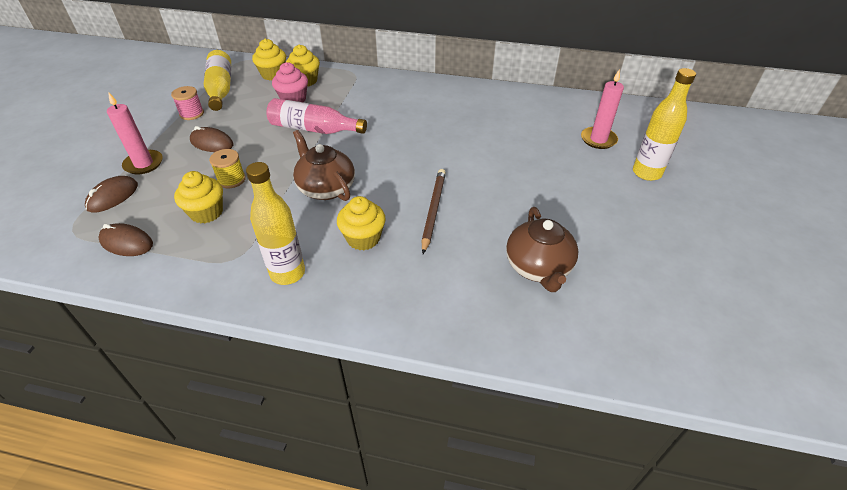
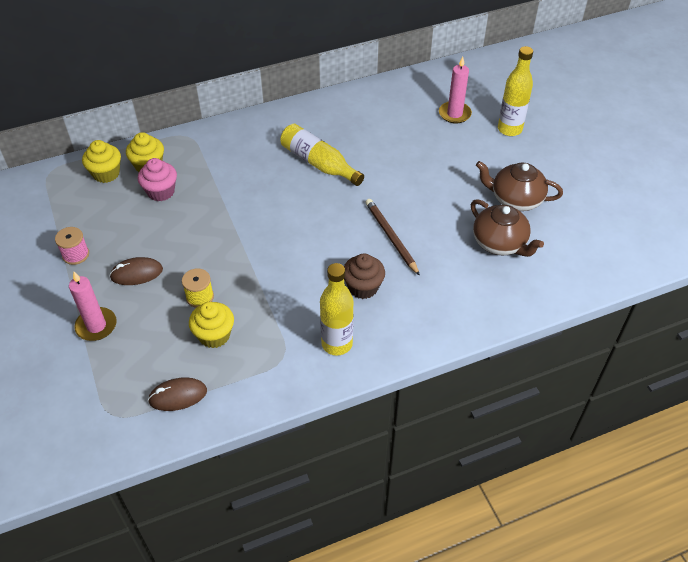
camera: 35 degrees left, 5 degrees up
brown mouse [85,176,138,213] -> none
yellow bottle [204,50,231,111] -> yellow bottle moved to [281,124,364,186]
pink bottle [266,98,367,134] -> none
brown teapot [293,130,355,201] -> brown teapot moved to [476,161,563,211]
yellow cupcake [337,196,386,250] -> brown cupcake [344,253,385,299]

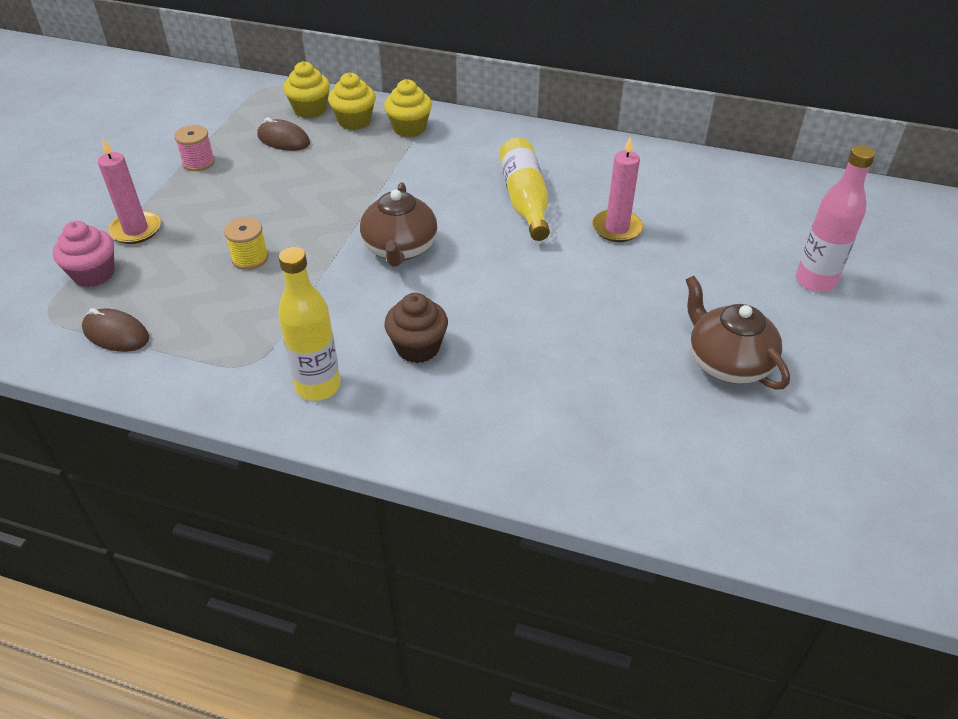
camera: 40 degrees right, 5 degrees down
brown mouse [109,257,163,285] -> brown mouse moved to [257,118,310,151]
pink cupcake [138,158,177,201] -> pink cupcake moved to [53,221,115,287]
yellow cupcake [189,302,234,348] -> yellow cupcake moved to [384,79,432,137]
brown pencil [365,199,420,276] -> none
pink candle [439,57,472,124] -> pink candle moved to [592,136,643,242]
brown teapot [471,199,544,257] -> brown teapot moved to [360,182,437,267]
yellow bottle [498,46,533,136] -> pink bottle [796,145,875,292]

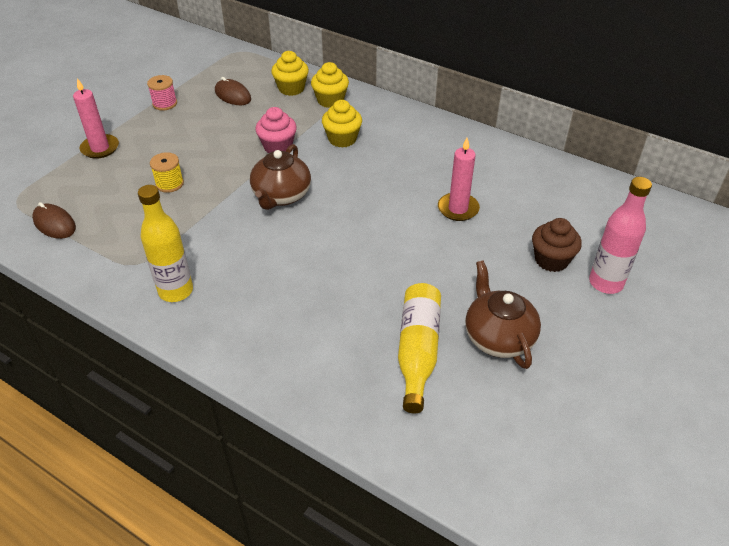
camera: 15 degrees right, 0 degrees up
pink cupcake [53,221,115,287] -> pink cupcake moved to [255,107,297,153]
yellow cupcake [283,61,330,118] -> yellow cupcake moved to [322,100,362,148]
brown cupcake [384,293,448,363] -> brown cupcake moved to [532,218,582,272]
yellow bottle [499,138,550,241] -> yellow bottle moved to [398,283,441,413]

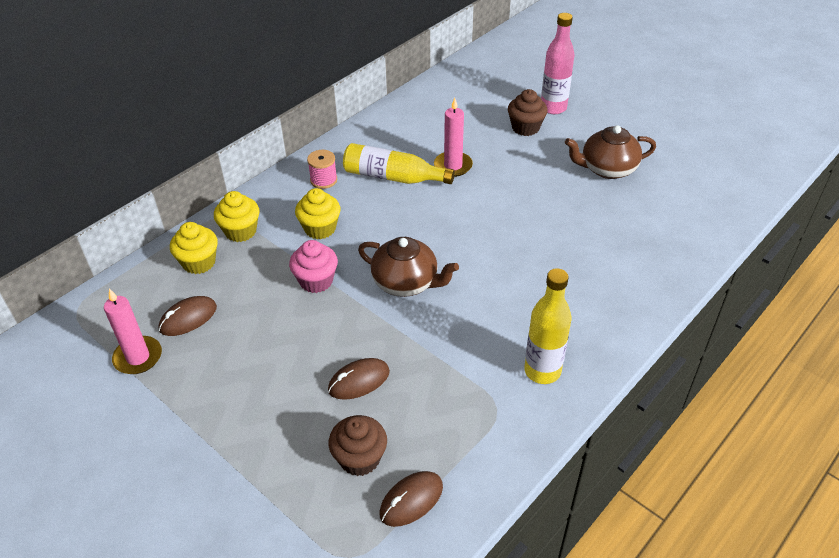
camera: 80 degrees left, 0 degrees up
pink candle [73,78,119,159] -> pink candle moved to [104,289,162,374]
pink spool [147,75,177,110] -> pink spool moved to [307,150,337,189]
yellow spool [150,152,184,193] -> brown mouse [328,358,390,400]
yellow bottle [398,283,441,413] -> yellow bottle moved to [343,143,455,184]
none -> brown cupcake [328,415,387,476]

